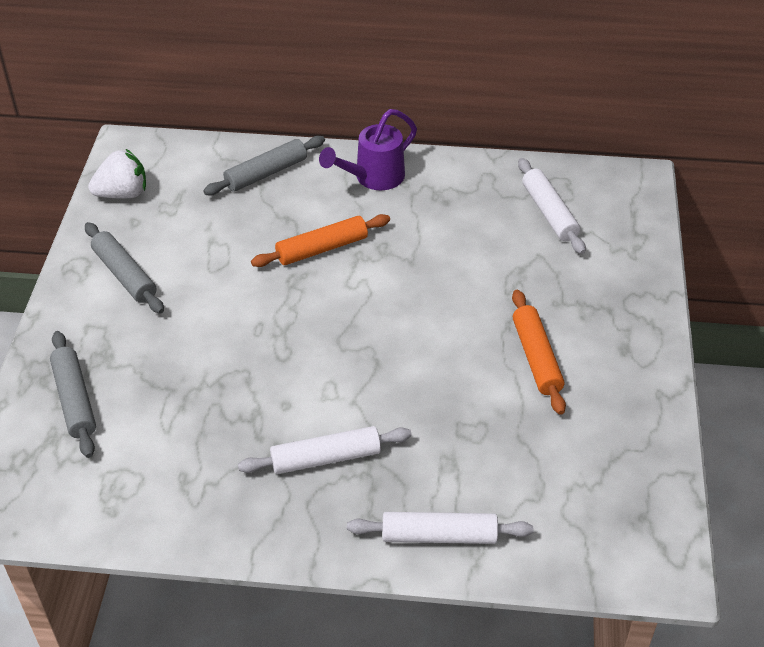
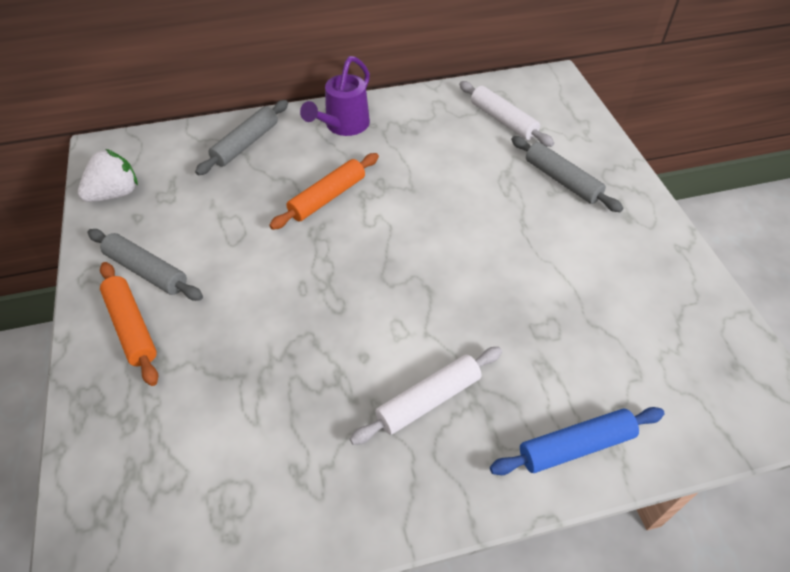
camera: 20 degrees left, 5 degrees up
grey rolling pin [50,331,96,458] -> grey rolling pin moved to [511,136,623,212]
white rolling pin [347,512,533,544] -> blue rolling pin [490,407,665,475]
orange rolling pin [512,290,566,415] -> orange rolling pin moved to [100,262,158,386]

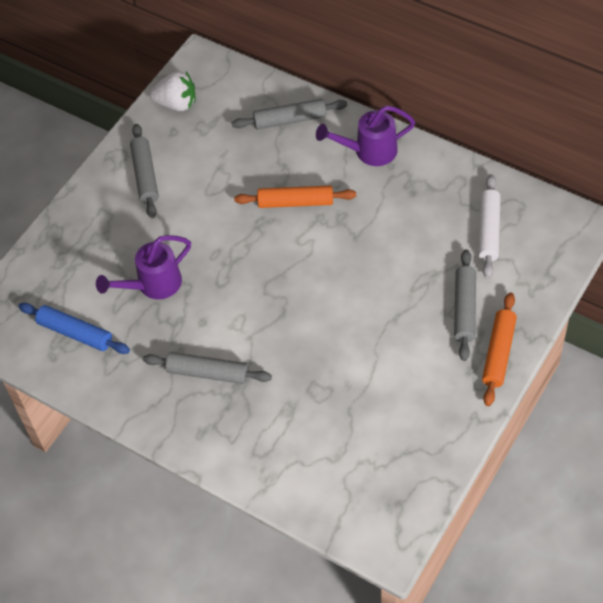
camera: 50 degrees right, 5 degrees up
orange rolling pin [100,262,158,386] -> orange rolling pin moved to [482,292,517,406]
white rolling pin [350,347,502,445] -> grey rolling pin [143,352,272,384]
blue rolling pin [490,407,665,475] -> blue rolling pin moved to [18,303,130,354]
none -> purple watering can [96,235,191,299]

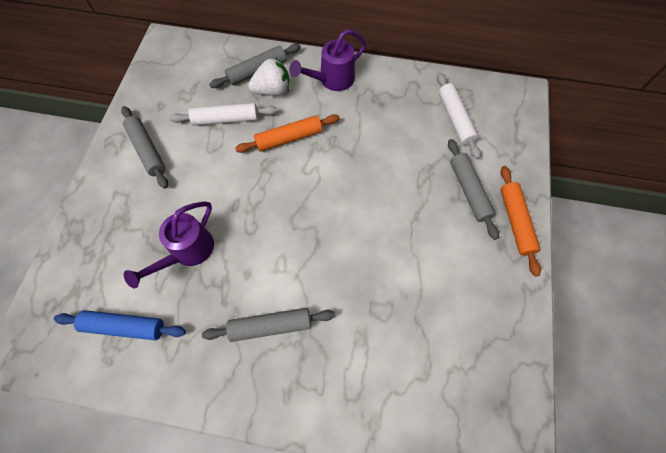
camera: 25 degrees left, 10 degrees up
white strawberry [150,71,195,111] -> white strawberry moved to [248,57,289,96]
none -> white rolling pin [169,103,277,126]

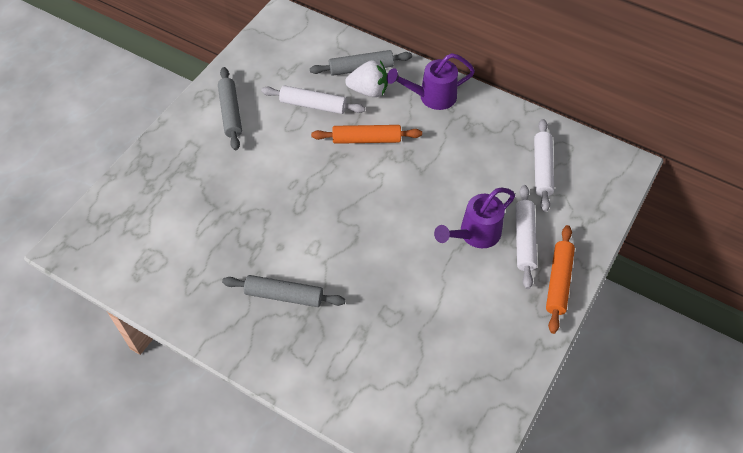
camera: 20 degrees right, 10 degrees down
blue rolling pin [54,310,186,340] -> none
purple watering can [124,202,214,288] -> purple watering can moved to [434,188,515,248]
grey rolling pin [448,139,499,240] -> white rolling pin [515,185,537,289]

